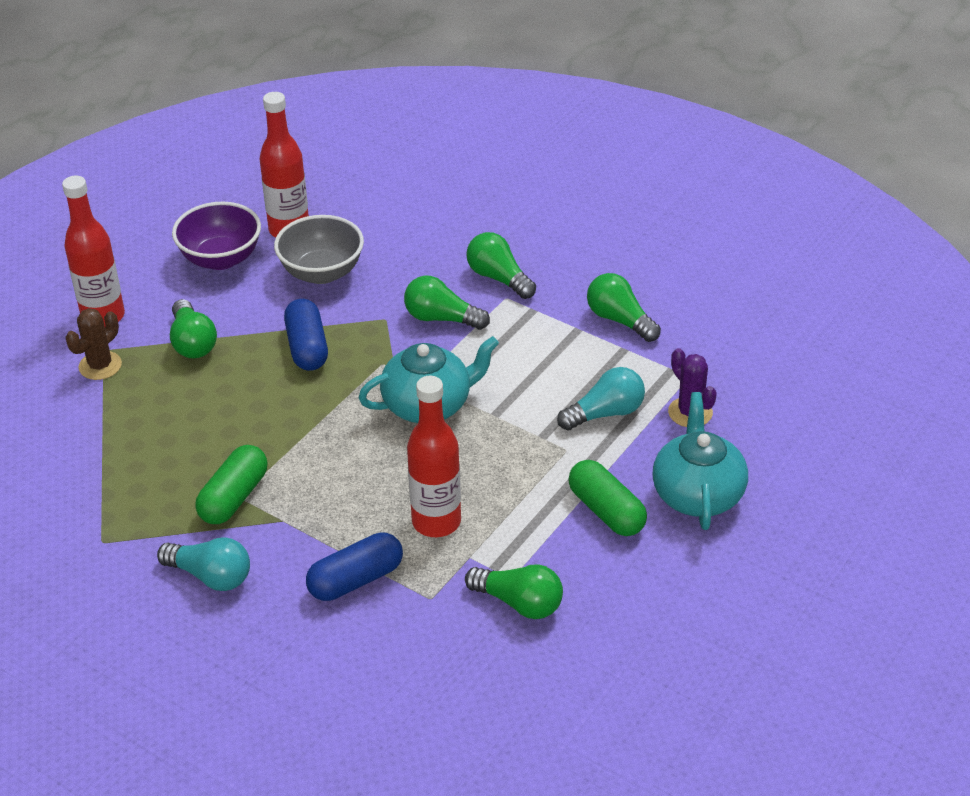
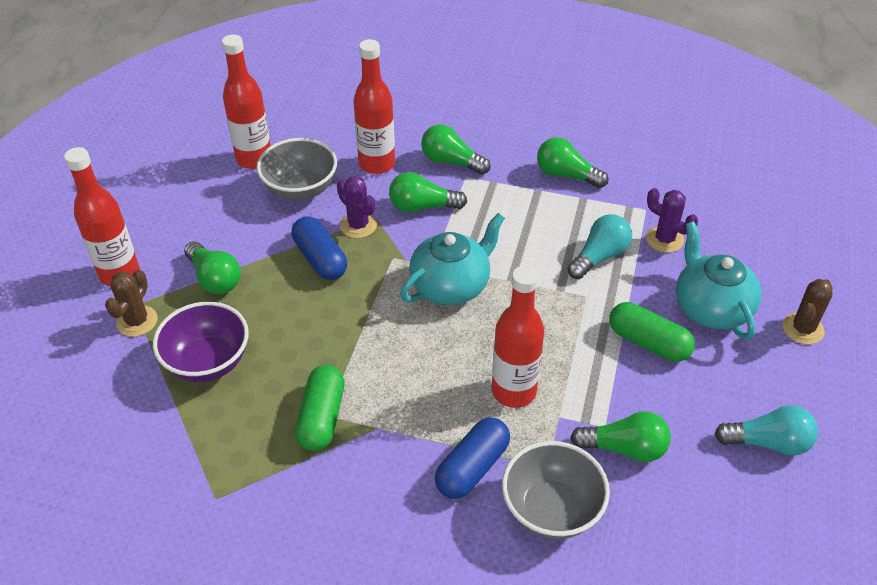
camera: 20 degrees left, 5 degrees up
turquoise light bulb [157,537,250,591] -> turquoise light bulb moved to [714,405,818,456]
purple bowl [172,202,261,270] -> purple bowl moved to [153,302,249,382]
none -> purple cactus [337,176,377,238]
none -> red bottle [353,39,395,174]
none -> grey bowl [502,441,610,539]
none -> brown cactus [782,279,833,344]

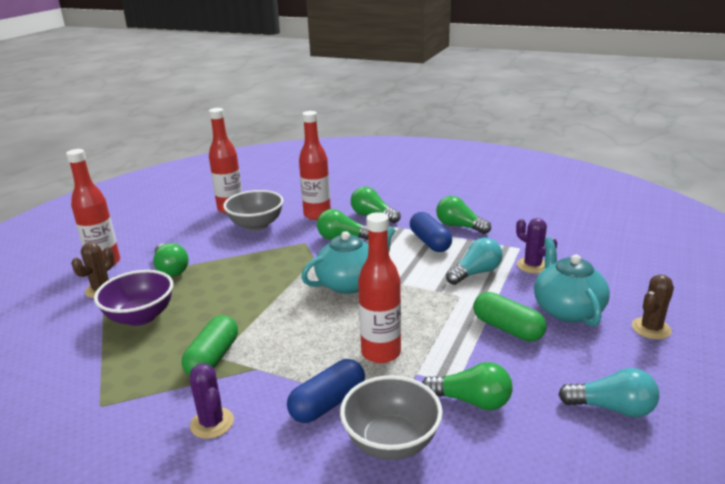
camera: 10 degrees right, 20 degrees down
blue capsule [292,216,347,280] -> blue capsule moved to [410,212,452,252]
purple cactus [337,176,377,238] -> purple cactus moved to [190,363,234,439]

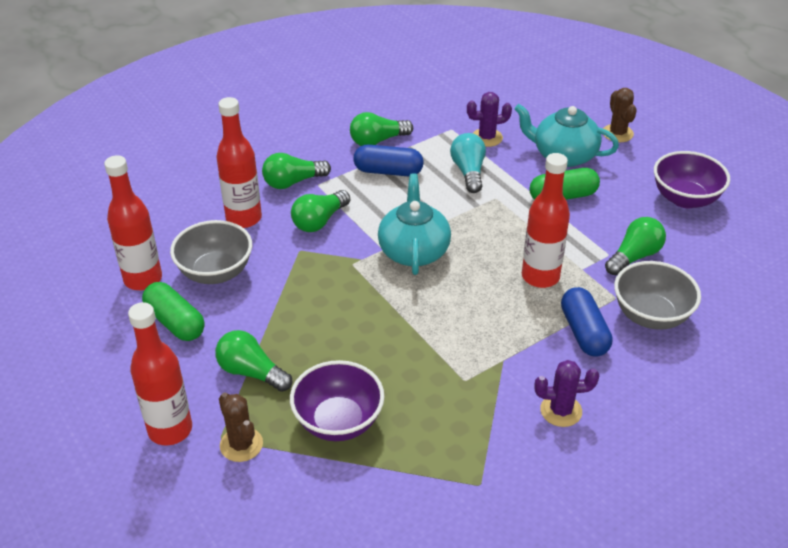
camera: 60 degrees left, 15 degrees up
green light bulb [153,243,189,277] -> green light bulb turned 150 degrees counterclockwise [215,330,292,392]
green capsule [182,315,238,376] -> green capsule moved to [142,282,205,341]
turquoise light bulb [558,368,659,417] -> purple bowl [654,151,730,208]

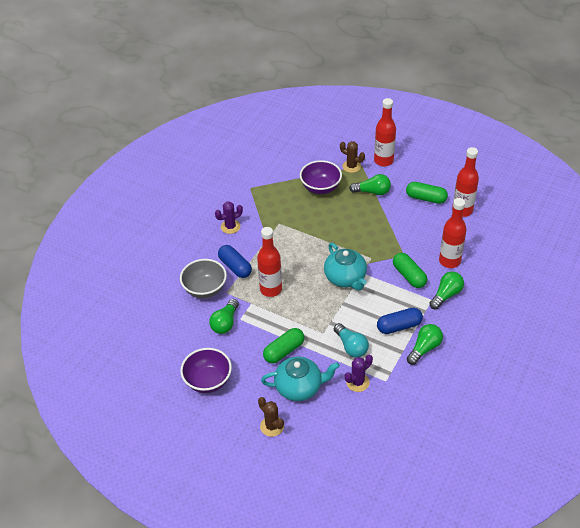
camera: 155 degrees right, 5 degrees up
grey bowl [170,220,252,284] -> none
green light bulb [291,190,350,232] -> green capsule [393,253,427,288]

